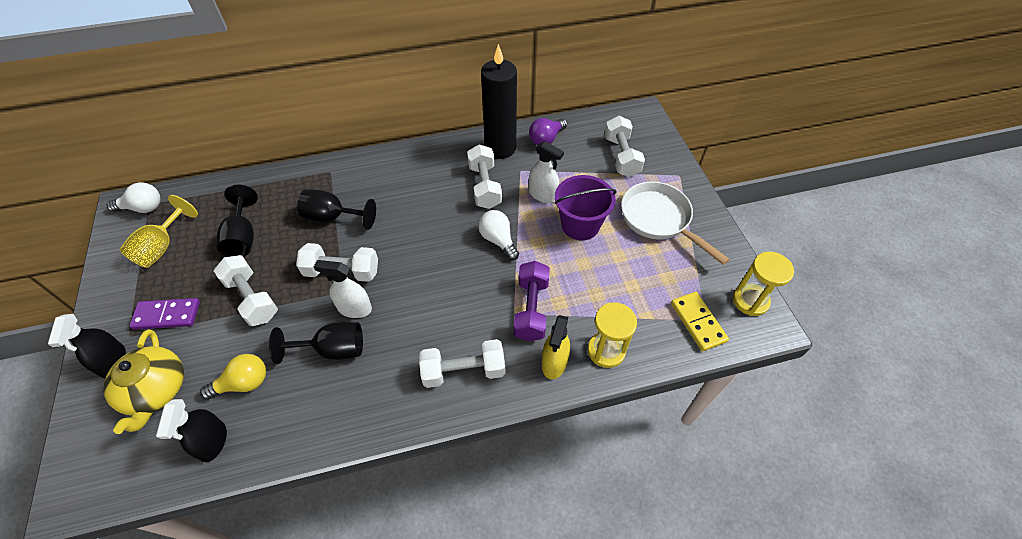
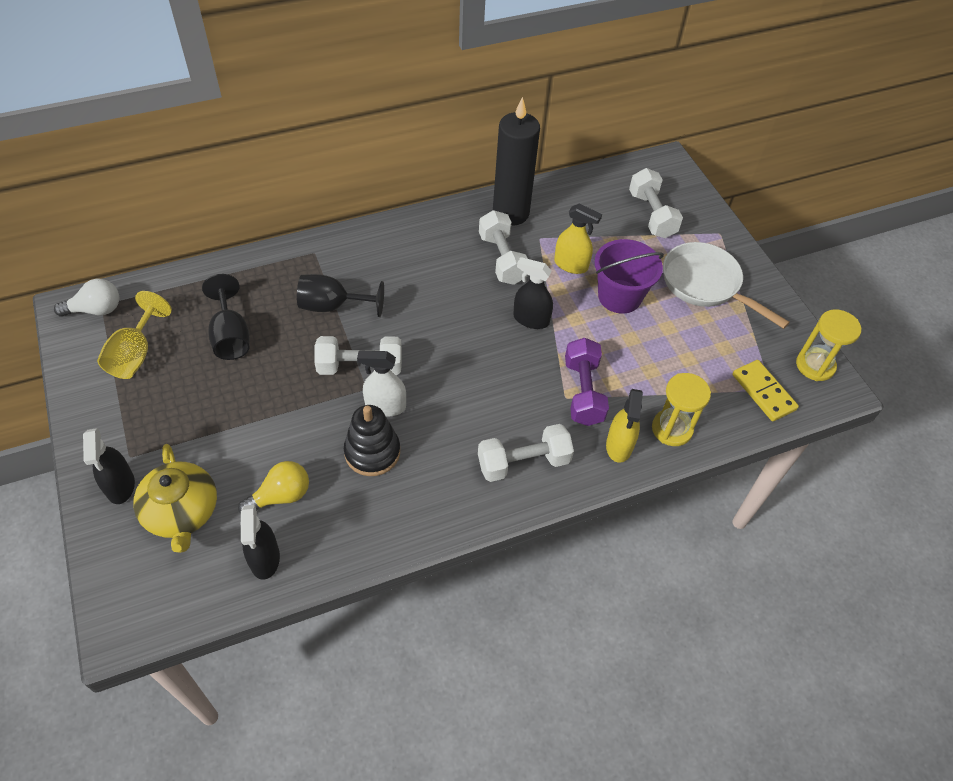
camera: 10 degrees left, 0 degrees up
purple domino [129,298,200,330] -> none
white dumbbell [214,255,278,326] -> none
black goblet [269,322,363,364] -> black stacking toy [344,405,400,476]
white light bulb [478,210,519,260] -> black spray bottle [513,257,553,329]
purple light bulb [529,118,567,145] -> none
white spray bottle [529,141,564,203] -> yellow spray bottle [554,203,602,274]

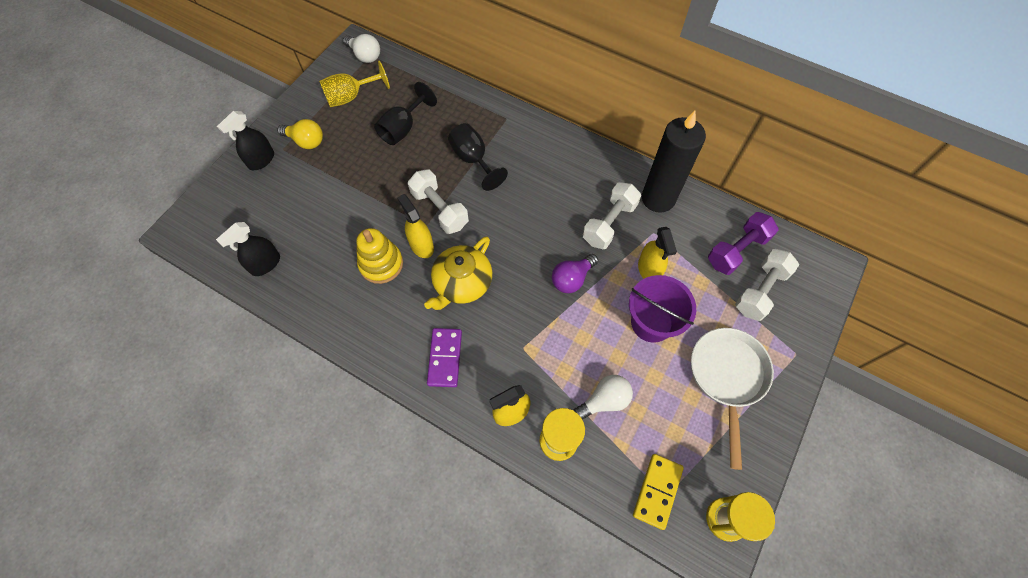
camera: 55 degrees right, 10 degrees up
yellow teapot [133,444,217,553] -> yellow teapot moved to [424,236,492,310]
yellow light bulb [238,461,309,513] -> yellow light bulb moved to [277,119,323,149]
black stacking toy [344,405,400,476] -> yellow stacking toy [356,228,403,284]
white spray bottle [357,351,406,417] -> yellow spray bottle [397,194,434,258]
white dumbbell [478,424,574,482] -> purple domino [427,328,462,387]
black spray bottle [513,257,553,329] -> purple light bulb [552,254,598,293]
purple dumbbell [565,338,609,426] -> purple dumbbell moved to [708,212,779,275]
none -> white light bulb [573,375,633,420]

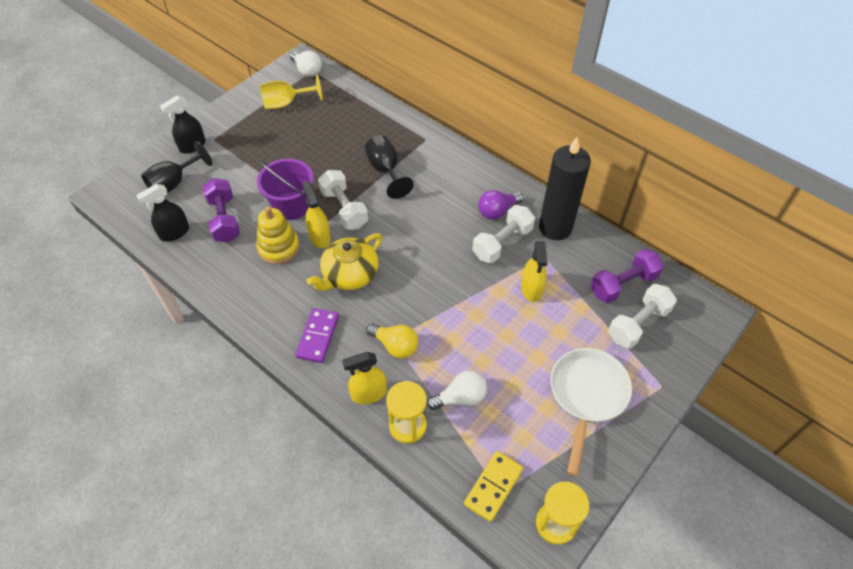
camera: 10 degrees right, 10 degrees down
yellow light bulb [277,119,323,149] -> yellow light bulb moved to [366,323,419,358]
black goblet [374,82,437,145] -> black goblet moved to [141,141,213,193]
purple light bulb [552,254,598,293] -> purple light bulb moved to [478,190,523,220]
purple bucket [629,275,696,343] -> purple bucket moved to [257,159,314,220]
none -> purple dumbbell [202,178,240,242]

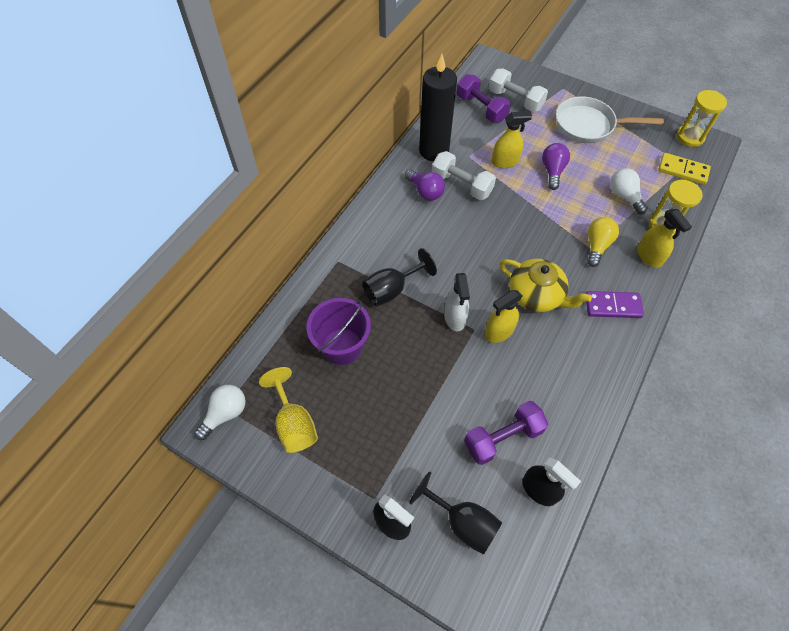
camera: 100 degrees left, 5 degrees up
yellow stacking toy [256,206,300,264] -> none
purple bucket [257,159,314,220] -> purple bucket moved to [307,298,371,365]
white dumbbell [318,170,368,230] -> white spray bottle [444,273,470,331]
none -> purple light bulb [542,143,570,190]

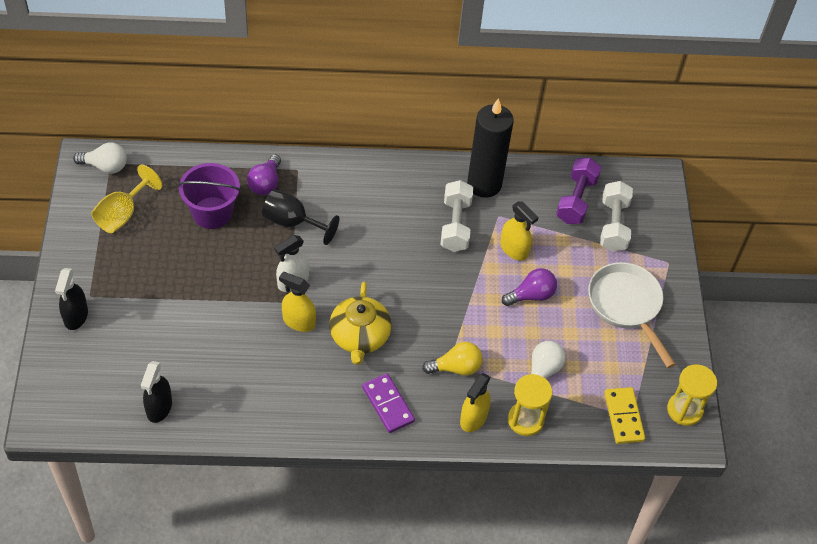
camera: 55 degrees right, 5 degrees down
purple light bulb [405,170,445,201] -> purple light bulb moved to [247,154,281,195]
black goblet [409,471,502,554] -> none
purple dumbbell [464,401,548,465] -> none

